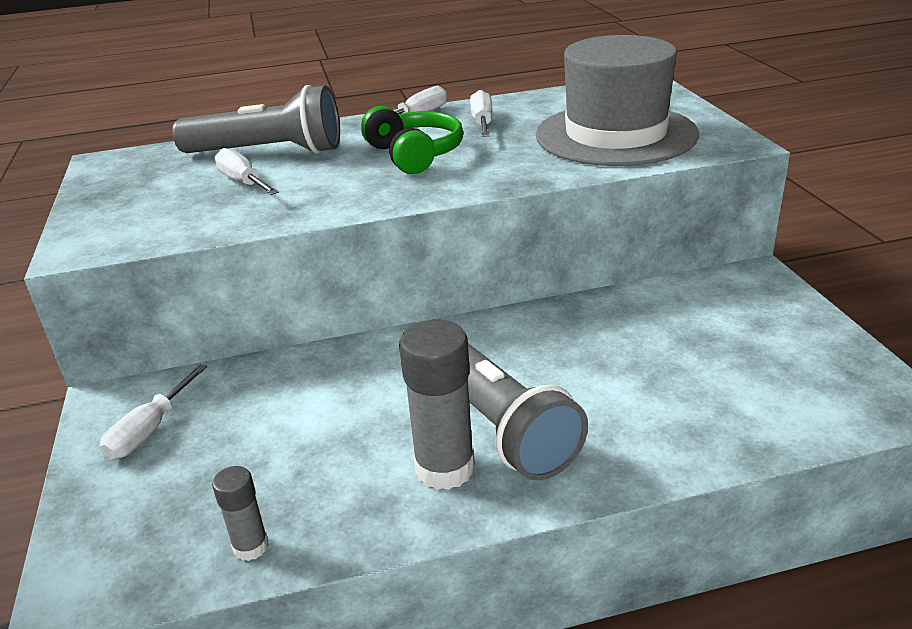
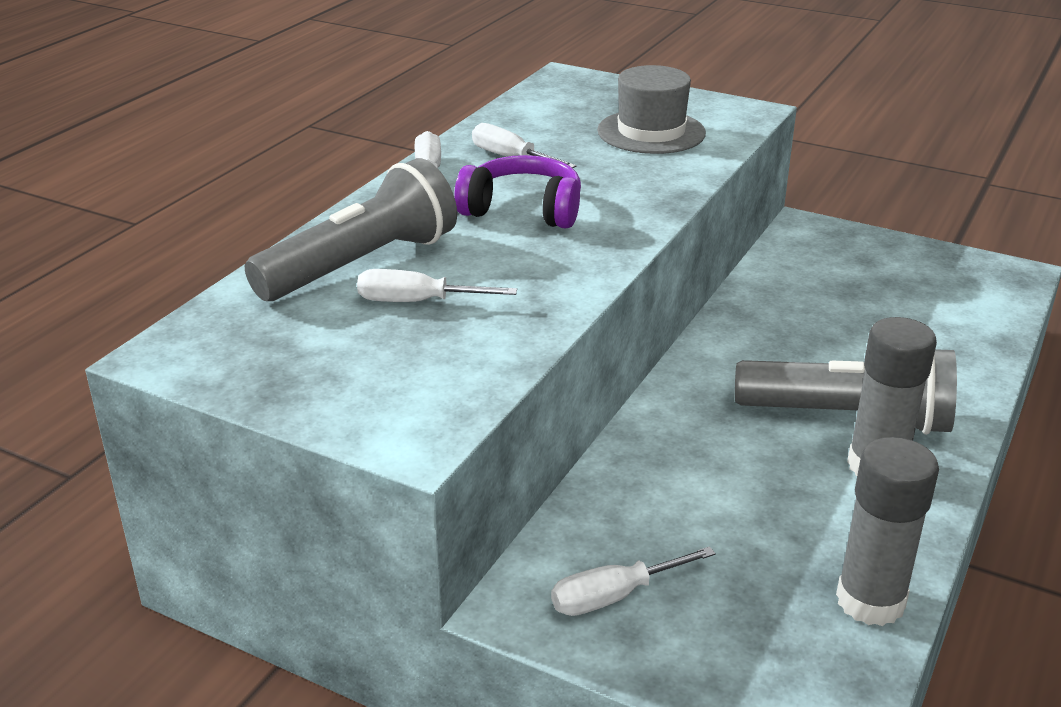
camera: 50 degrees left, 0 degrees up
white screwdriver [100,364,207,460] -> white screwdriver turned 90 degrees clockwise [551,546,716,616]
grey glue stick [212,466,269,561] -> grey glue stick [836,437,939,626], size x1.86
green headphones [361,106,463,174] -> purple headphones [454,155,581,229]
grey hat [536,35,699,166] -> grey hat [597,65,706,154], size x0.63

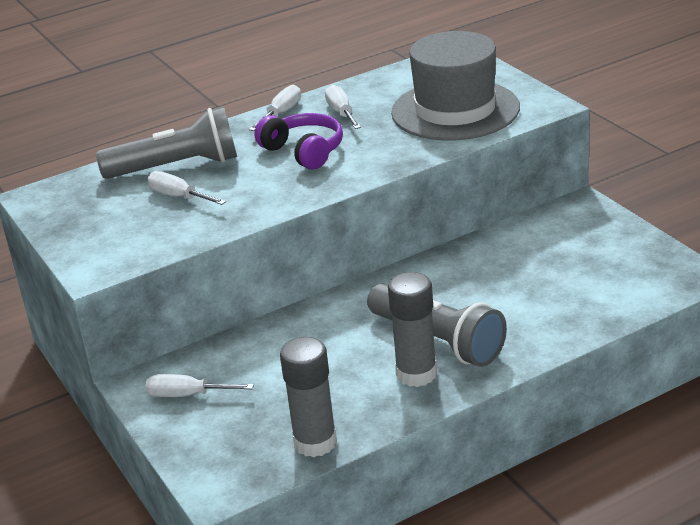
camera: 35 degrees right, 0 degrees up
grey hat [597,65,706,154] -> grey hat [391,31,520,141], size x1.58

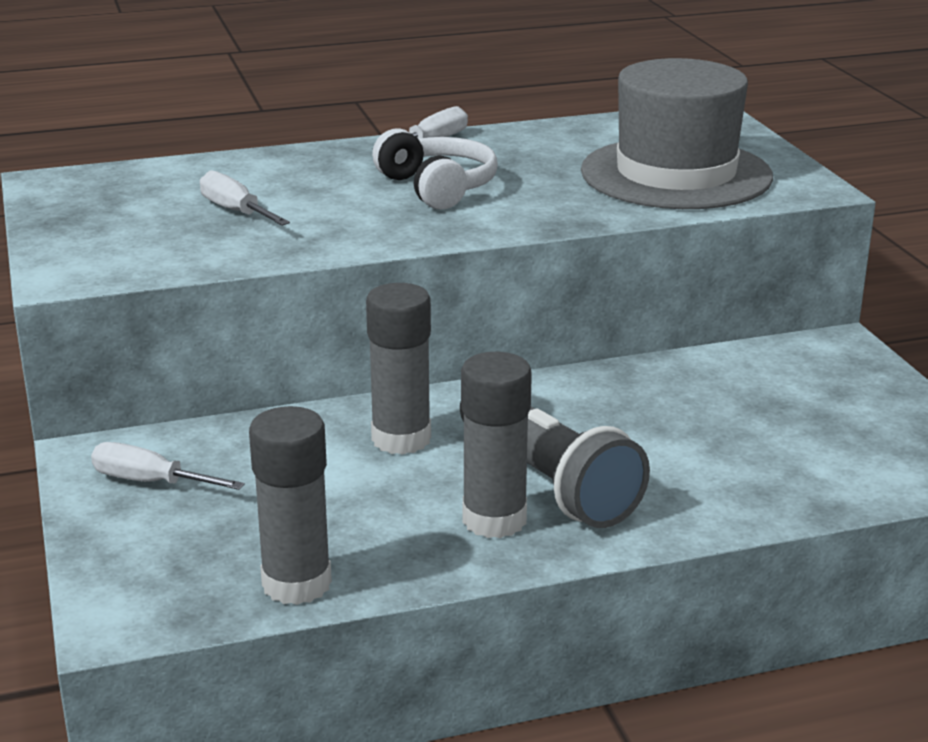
camera: 10 degrees right, 5 degrees down
grey flashlight [96,107,237,179] -> none
purple headphones [255,113,343,170] -> white headphones [372,128,498,210]
white screwdriver [325,85,361,129] -> none
none -> grey glue stick [366,283,431,455]

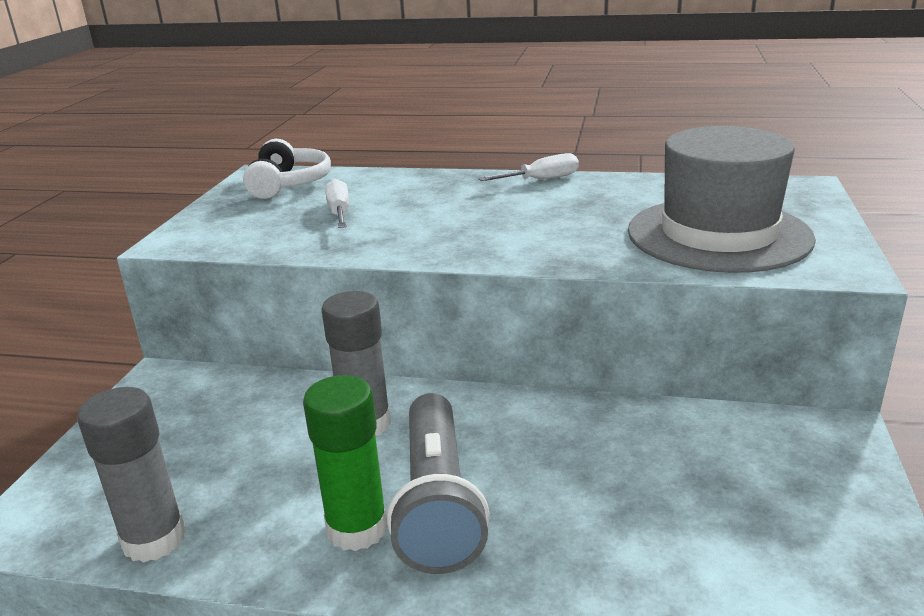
camera: 30 degrees right, 0 degrees up
white screwdriver [91,442,244,490] -> none
white headphones [372,128,498,210] -> white headphones moved to [243,139,331,199]
grey glue stick [461,352,532,538] -> green glue stick [303,375,388,551]

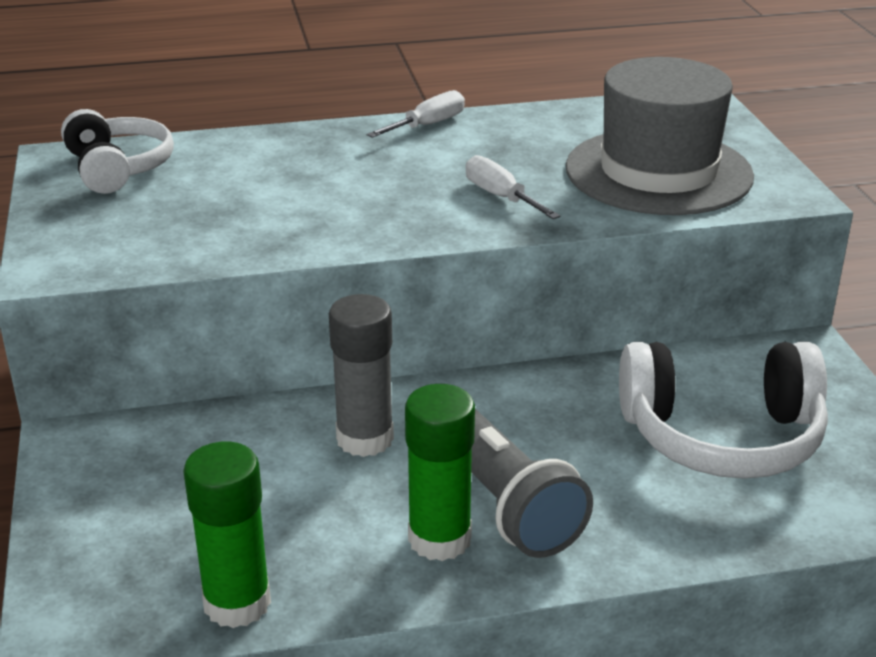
camera: 25 degrees left, 5 degrees up
grey glue stick [77,387,186,563] -> green glue stick [183,442,271,628]
white screwdriver [325,179,349,228] -> white screwdriver moved to [466,155,560,219]
none -> white headphones [619,342,828,479]

